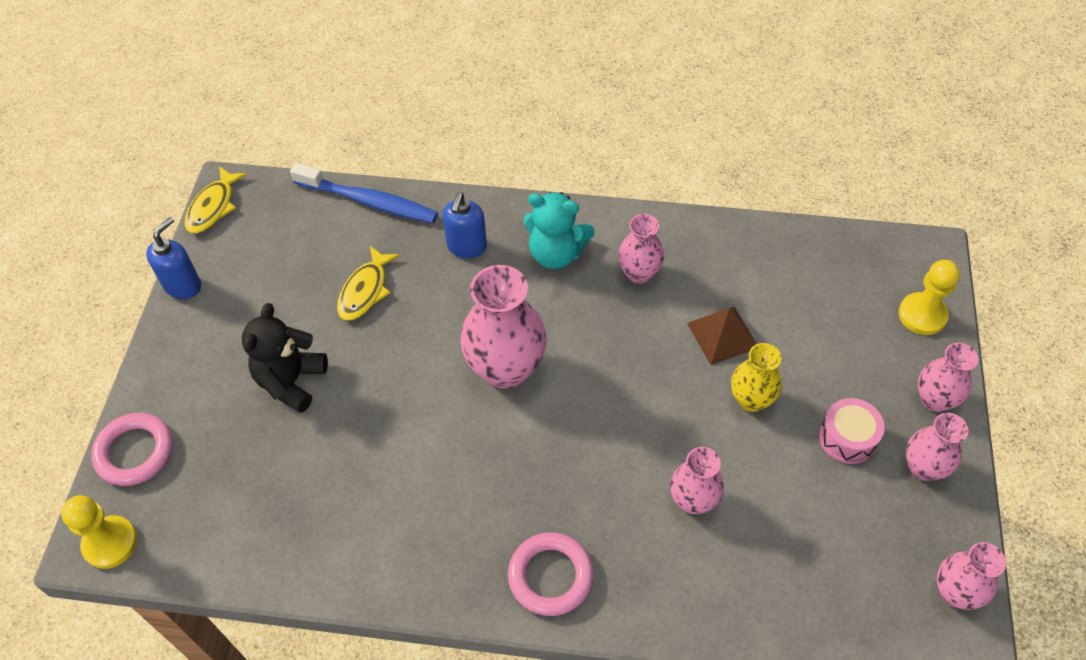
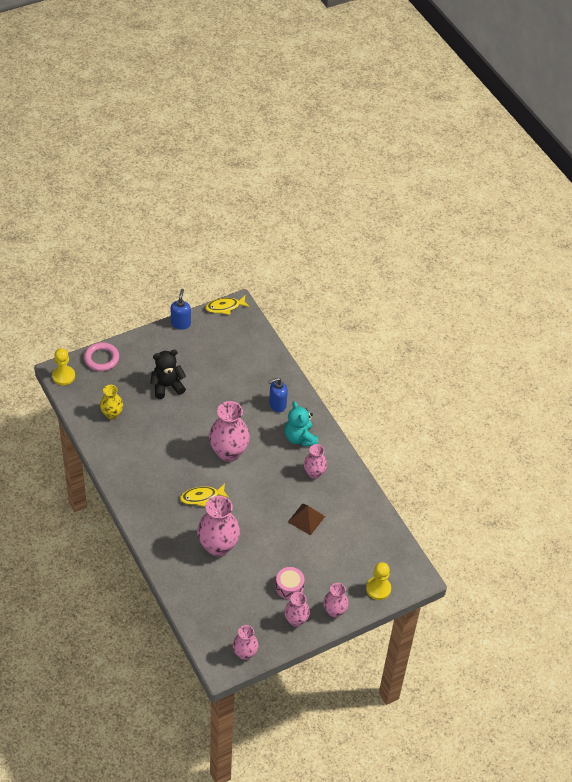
camera: 50 degrees right, 5 degrees down
blue soap dispenser [146,217,201,299] -> blue soap dispenser turned 75 degrees counterclockwise [171,289,191,330]
blue toothbrush [290,163,438,223] -> none
yellow fish [337,246,400,321] -> yellow fish moved to [180,484,229,507]
pink ring [508,532,593,616] -> none
pink vase [670,447,724,514] -> pink vase [197,496,240,557], size x1.72
yellow vase [731,343,782,412] -> yellow vase moved to [100,385,123,419]

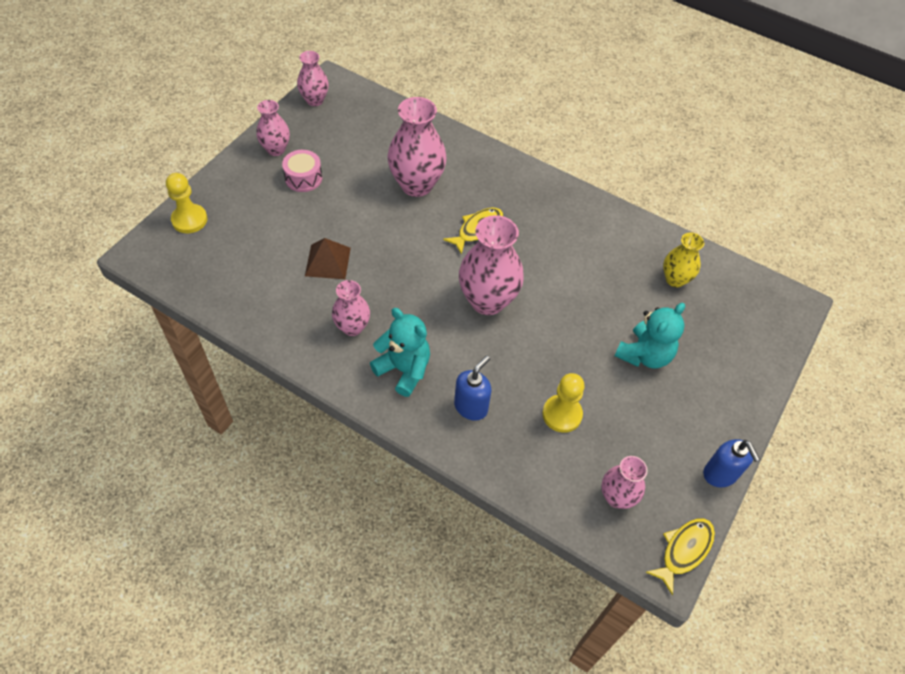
camera: 150 degrees right, 5 degrees up
yellow pawn [52,348,75,385] -> yellow pawn moved to [542,373,585,433]
pink ring [84,342,119,371] -> none
black teddy bear [150,350,186,399] -> turquoise teddy bear [615,303,685,369]
pink vase [323,583,349,617] -> pink vase moved to [602,456,648,509]

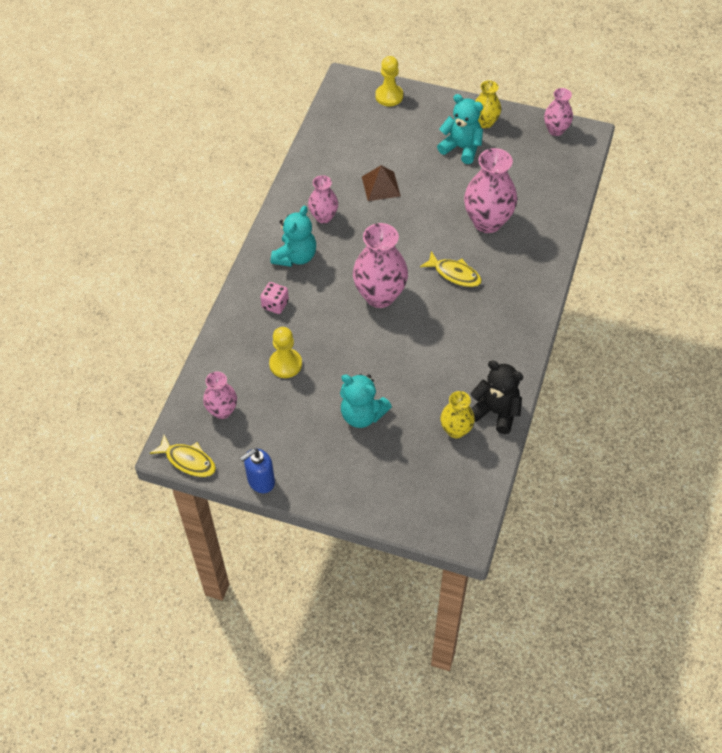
camera: 80 degrees right, 0 degrees up
pink vase [256,100,290,156] -> yellow vase [475,80,501,128]
pink drum [282,150,322,192] -> turquoise teddy bear [437,94,483,164]
blue soap dispenser [454,356,491,420] -> pink dice [260,282,289,314]
none -> black teddy bear [470,361,523,434]

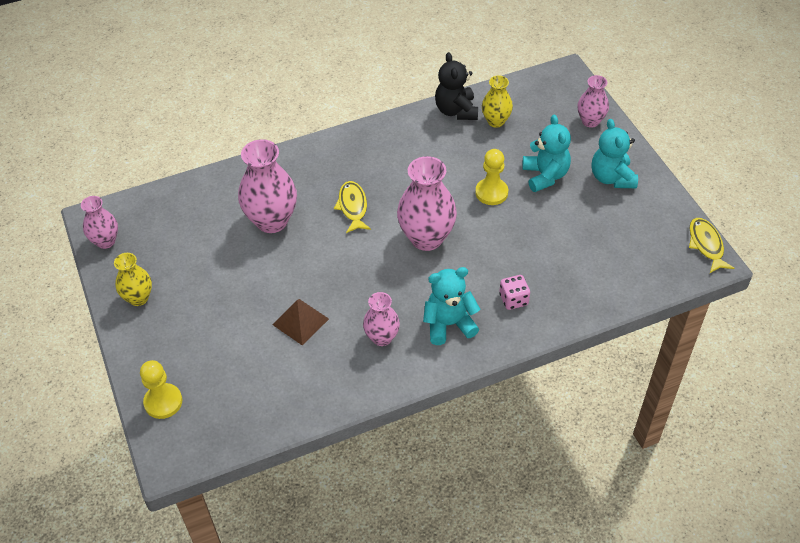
camera: 130 degrees left, 5 degrees down
pink vase [203,372,237,419] -> pink vase moved to [577,75,609,127]
blue soap dispenser [240,449,275,493] -> none
yellow pawn [269,327,302,378] -> yellow pawn moved to [475,149,508,205]
turquoise teddy bear [437,94,483,164] -> turquoise teddy bear moved to [592,119,638,188]

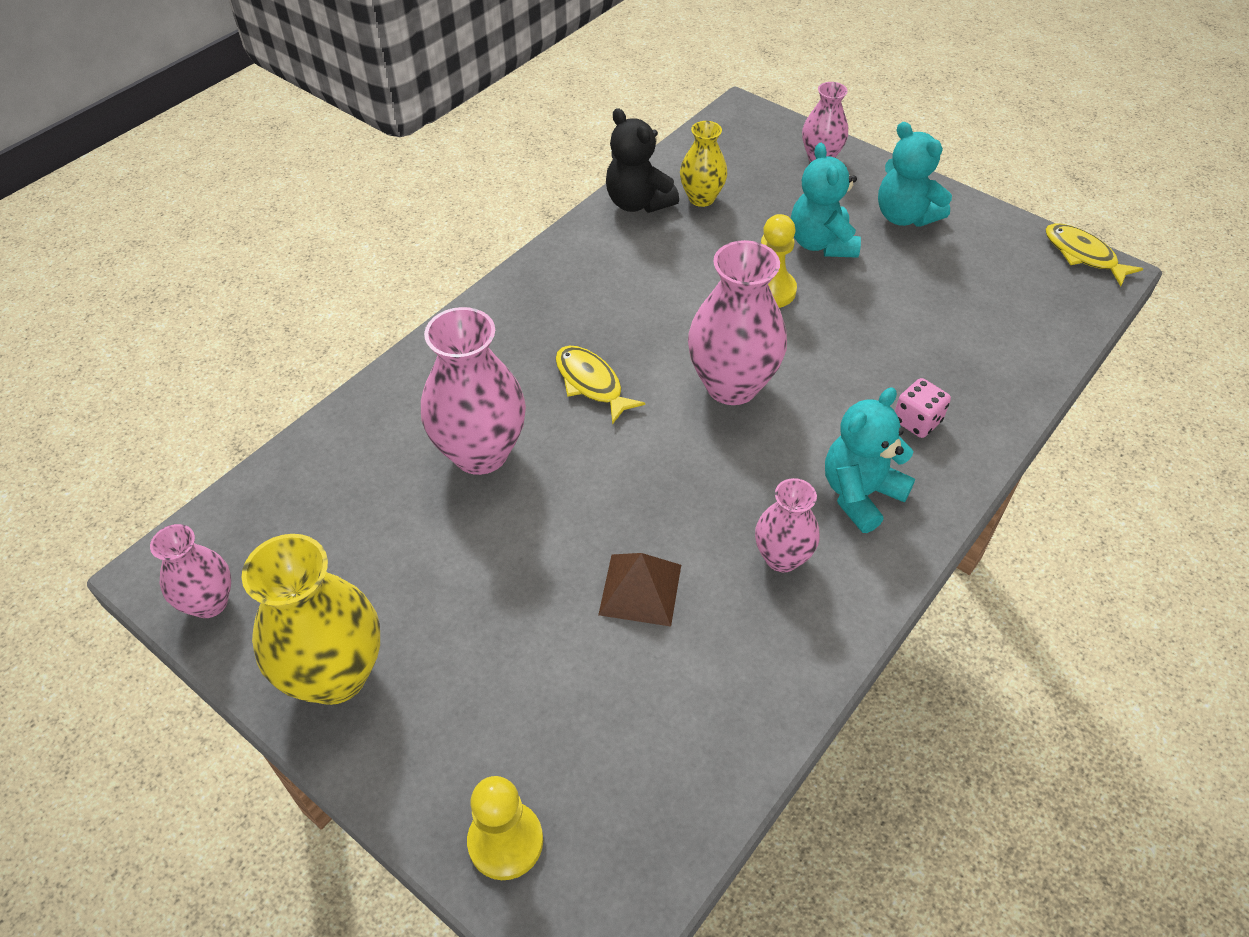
camera: 30 degrees left, 0 degrees up
yellow vase [114,253,152,306] -> yellow vase [241,534,380,705], size x1.72
turquoise teddy bear [522,115,571,192] -> turquoise teddy bear turned 150 degrees counterclockwise [791,143,861,258]

